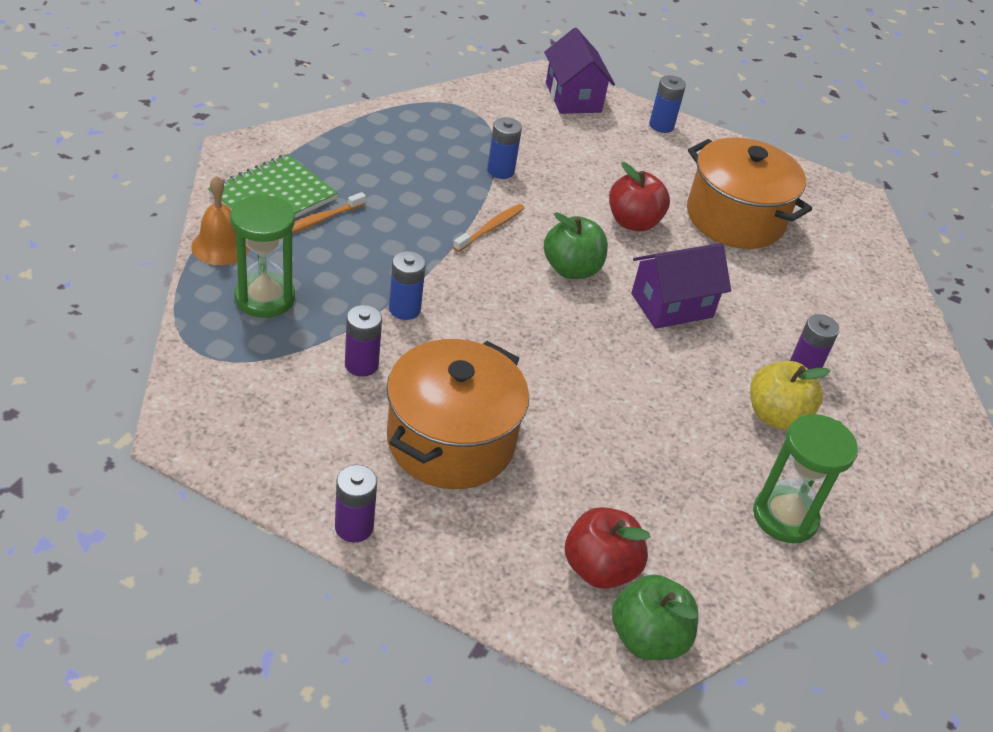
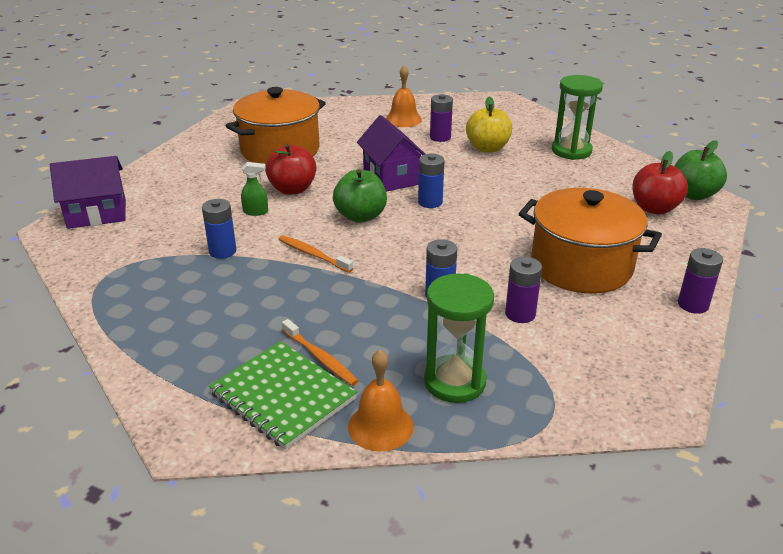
camera: 85 degrees left, 10 degrees down
blue battery [649,75,686,133] -> blue battery moved to [418,154,444,208]
none -> green spray bottle [241,162,268,216]
none -> orange bell [386,65,422,127]

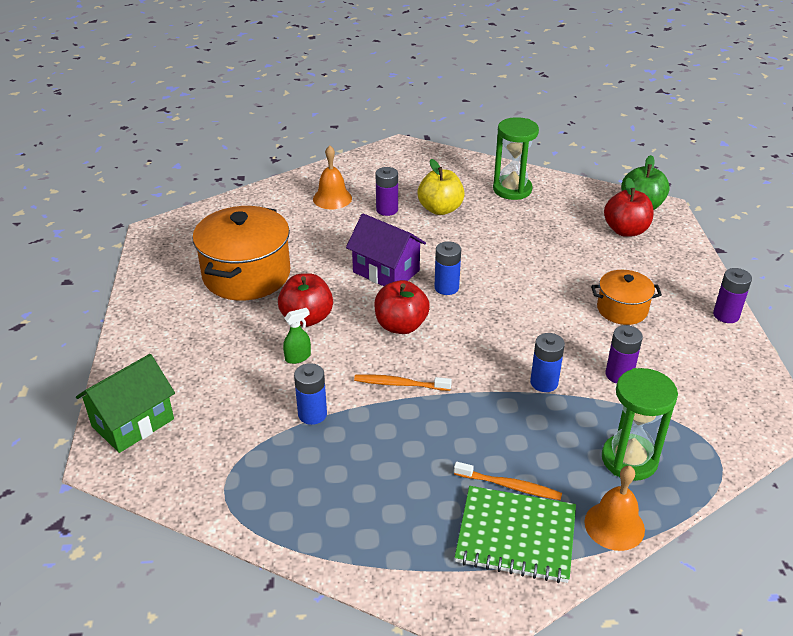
camera: 30 degrees left, 5 degrees up
purple house [50,156,126,229] -> green house [76,354,175,453]
green apple [333,169,387,223] -> red apple [374,280,430,334]
orange pot [519,188,662,294] -> orange pot [591,270,662,325], size x0.55

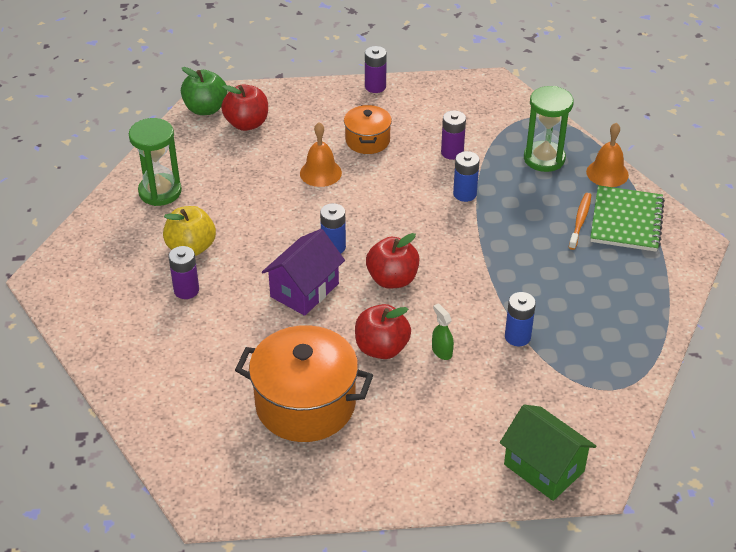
camera: 90 degrees left, 5 degrees up
orange bell [313,145,352,209] -> orange bell moved to [300,122,342,187]
orange toothbrush [354,374,452,391] -> none

